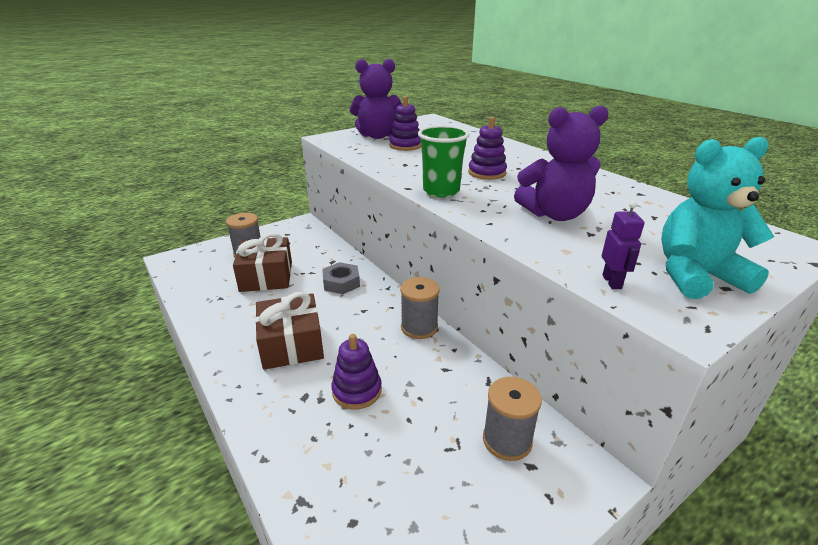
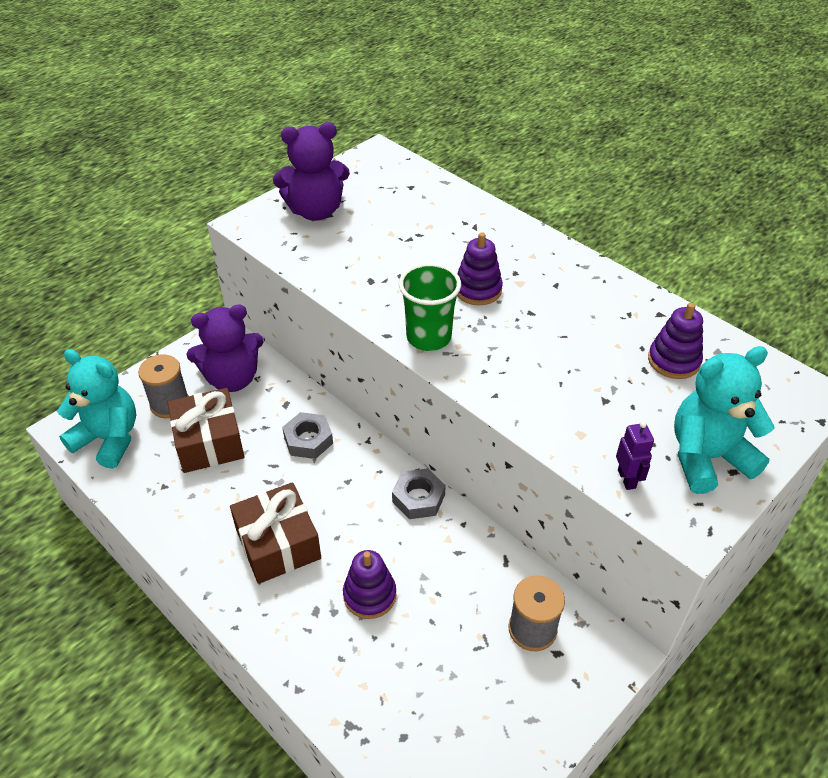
camera: 10 degrees left, 15 degrees up
purple stacking toy [389,96,421,151] -> purple stacking toy moved to [648,303,703,379]
grey spool [400,277,440,339] -> grey nut [392,468,446,519]
purple teddy bear [514,105,609,221] -> purple teddy bear moved to [187,304,264,392]
none -> turquoise teddy bear [57,349,136,469]

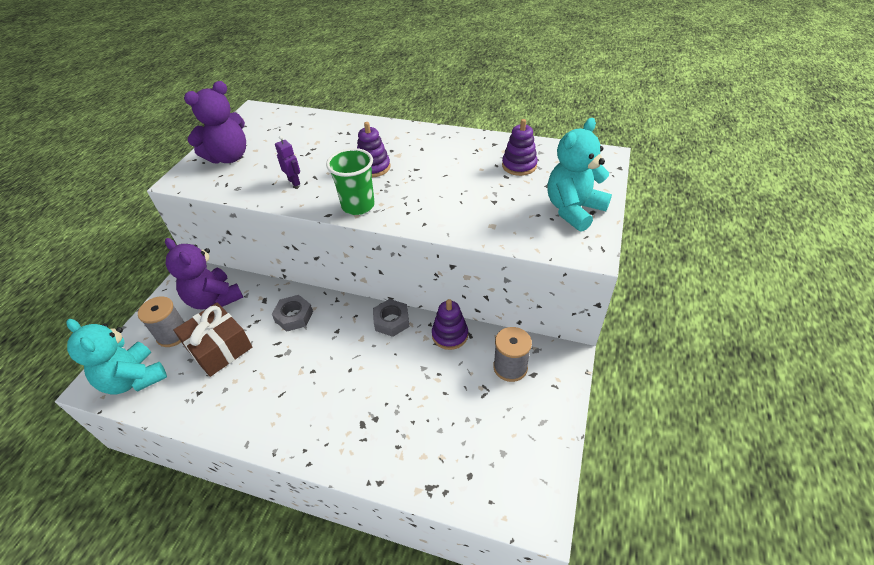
camera: 25 degrees left, 0 degrees up
turquoise teddy bear [57,349,136,469] -> turquoise teddy bear turned 135 degrees counterclockwise [66,319,167,395]
purple teddy bear [187,304,264,392] -> purple teddy bear turned 90 degrees clockwise [165,238,243,309]
brown gift [230,482,321,584] -> none
purple stacking toy [343,550,396,619] -> purple stacking toy moved to [432,299,468,350]
purple robot [616,421,654,490] -> purple robot moved to [275,136,300,186]

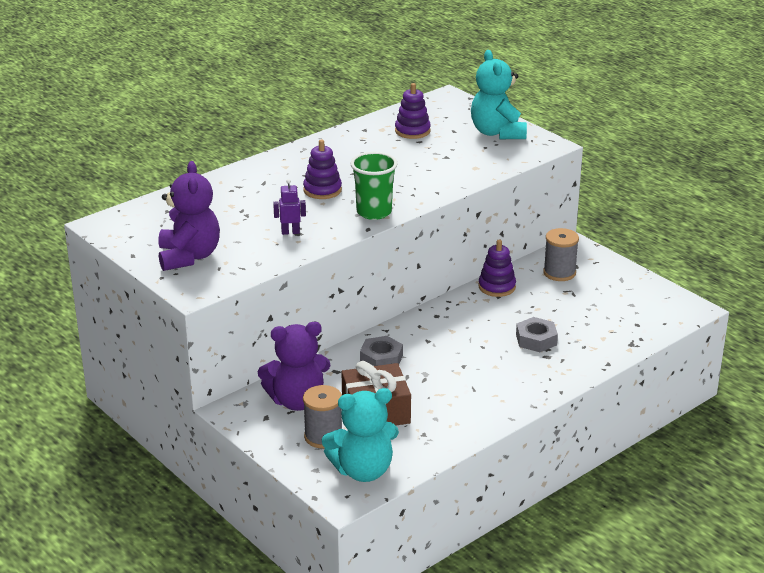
camera: 60 degrees left, 15 degrees down
grey nut [373,299,409,337] -> grey nut moved to [516,317,558,352]

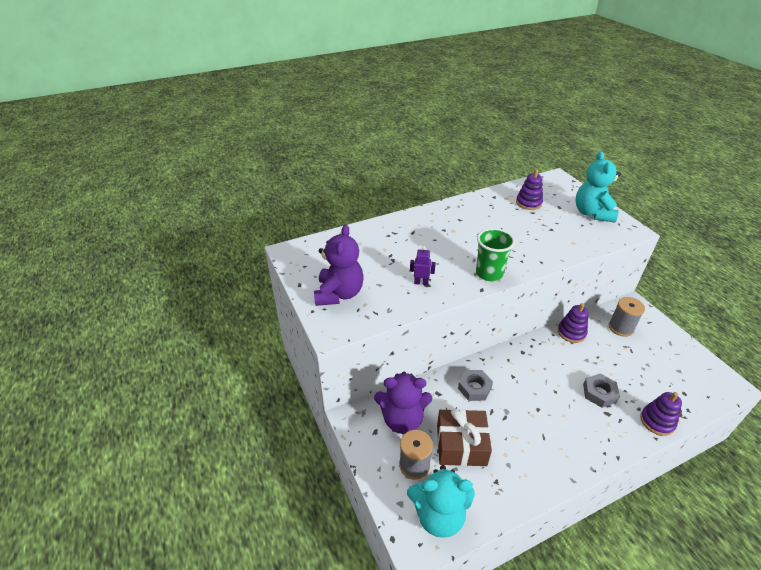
camera: 15 degrees right, 10 degrees up
purple stacking toy [303,140,342,199] -> purple stacking toy moved to [640,392,682,436]

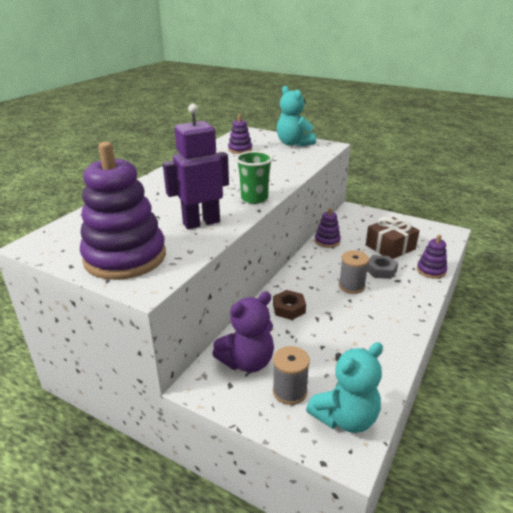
camera: 35 degrees left, 10 degrees down
purple teddy bear [314,225,363,306] -> purple stacking toy [80,142,166,280]
purple robot [410,246,436,285] -> purple robot [163,104,229,229], size x2.36
brown gift [437,408,492,466] -> brown gift moved to [366,217,420,259]
grey nut [458,370,493,401] -> brown nut [273,290,306,320]
grey spool [609,297,645,337] -> grey spool moved to [339,250,369,294]

